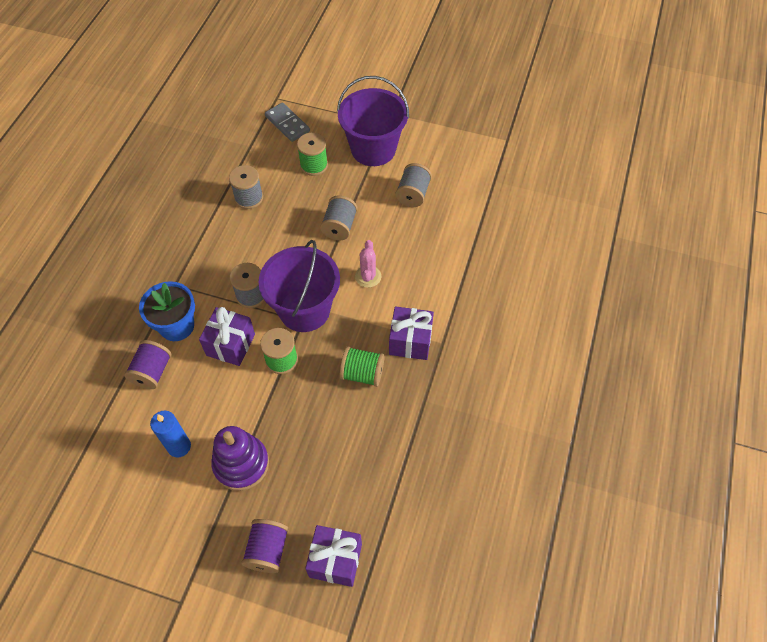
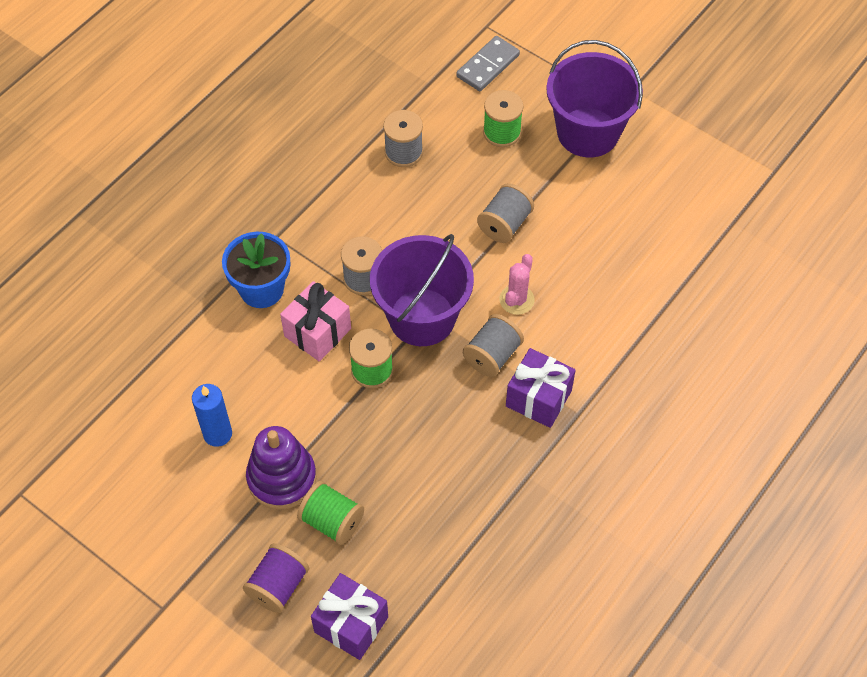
camera: 20 degrees right, 0 degrees up
purple spool [124,340,172,389] -> none
purple gift [199,307,255,366] -> pink gift [280,281,351,362]
grey domino [265,102,310,142] -> grey domino turned 60 degrees clockwise [456,36,520,91]
green spool [340,347,384,387] -> green spool moved to [297,481,364,545]
grey spool [396,163,432,207] -> grey spool moved to [463,314,524,377]

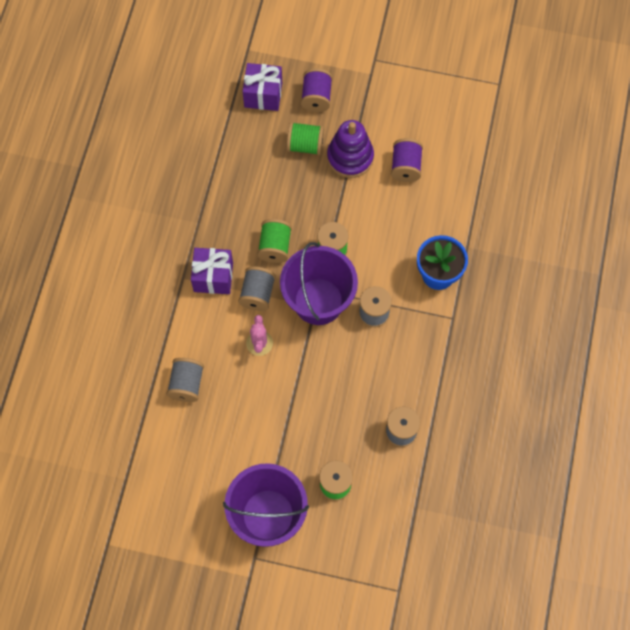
camera: 155 degrees right, 10 degrees up
blue candle [192,384,232,447] -> purple spool [391,138,423,182]
pink gift [280,281,351,362] -> none
grey domino [456,36,520,91] -> none
grey spool [477,183,534,243] -> grey spool moved to [166,358,204,402]
none -> green spool [257,219,292,263]

